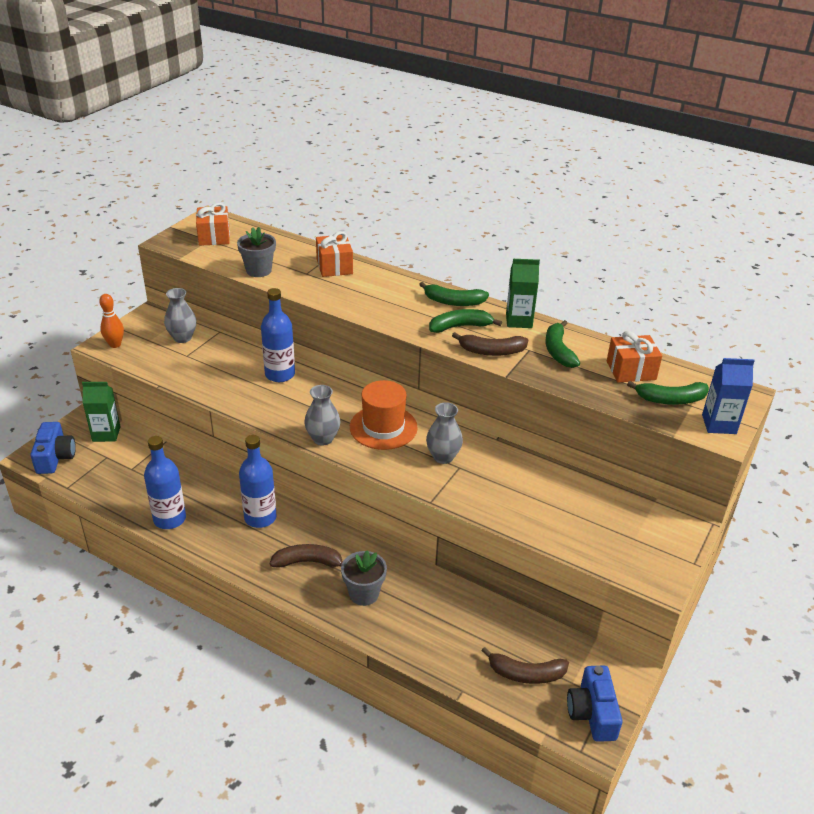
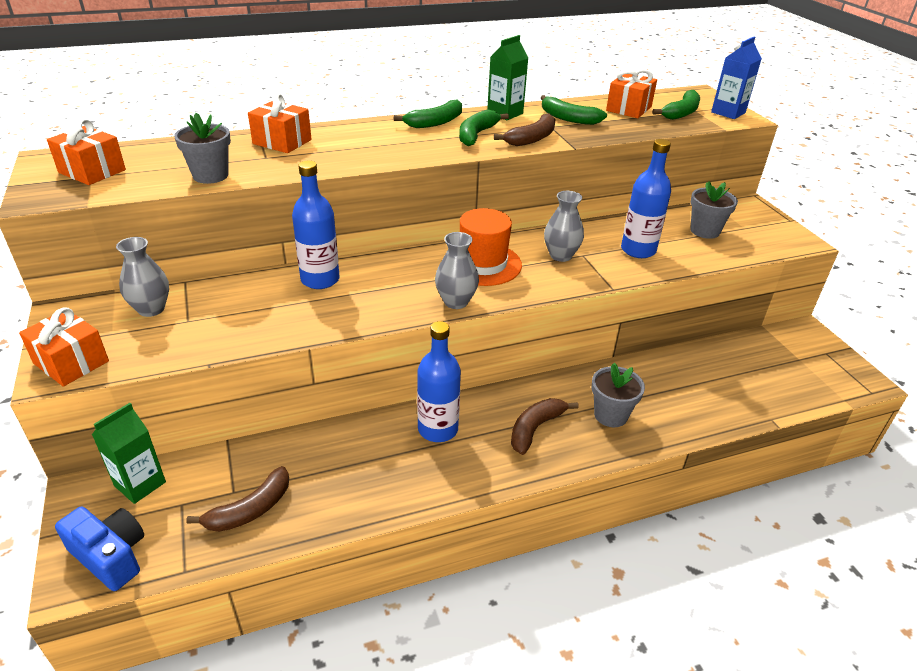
camera: 50 degrees left, 0 degrees up
orange bowling pin [99,294,124,348] -> orange gift [19,308,109,387]
blue bottle [144,436,186,529] -> blue bottle moved to [621,139,671,258]
brown banana [482,647,569,684] -> brown banana moved to [186,466,289,532]
blue camera [567,666,622,742] -> none
none -> grey flower pot [690,181,738,239]

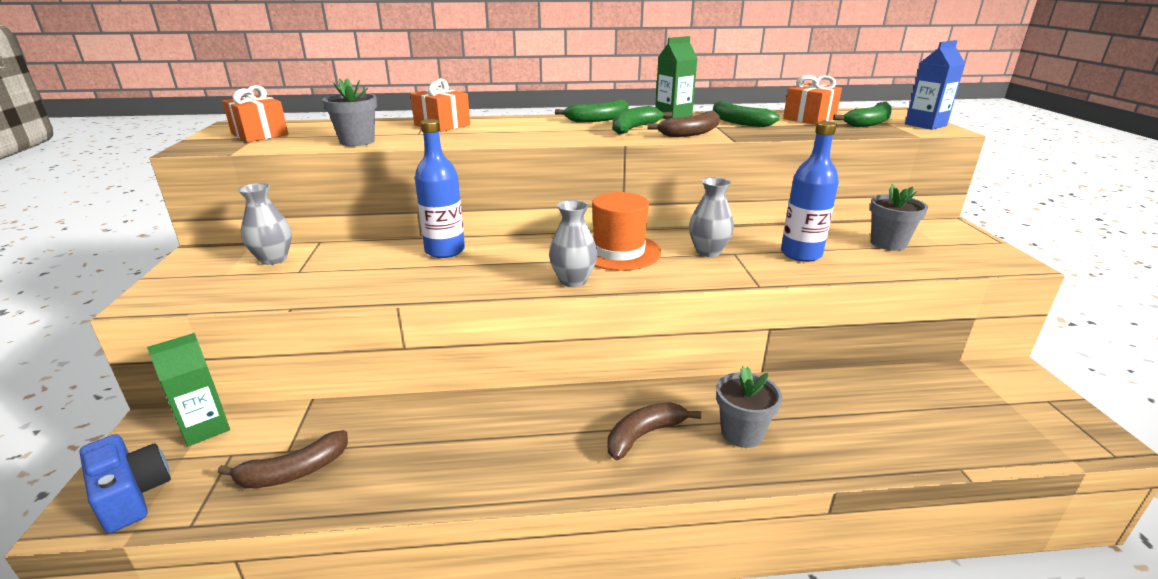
camera: 15 degrees right, 10 degrees down
orange gift [19,308,109,387] -> none
blue bottle [417,321,461,442] -> none

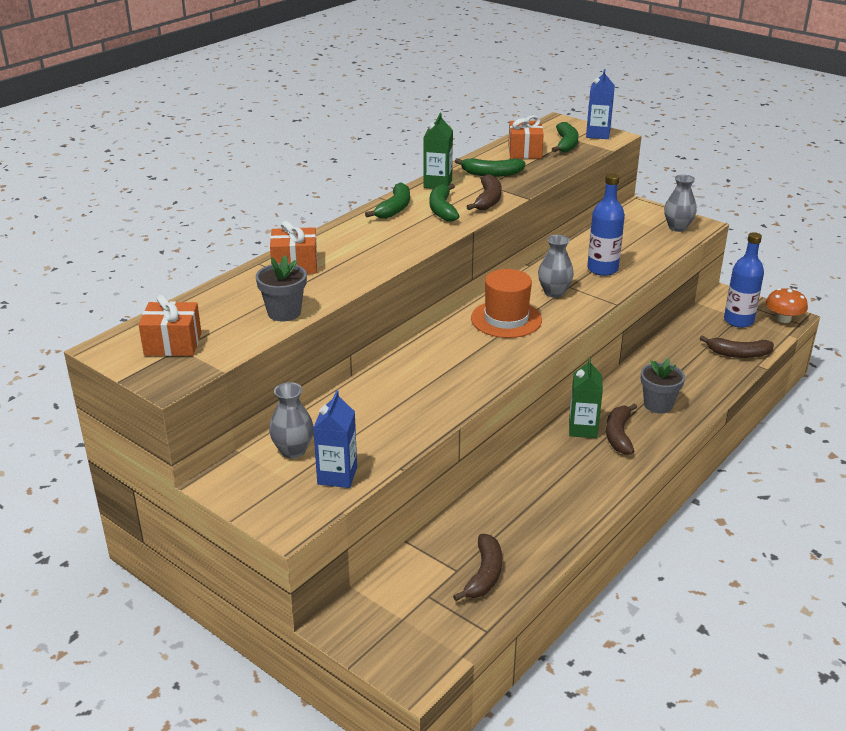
camera: 45 degrees left, 5 degrees up
blue camera [80,434,171,533] -> none
green carton [147,333,230,446] -> green carton moved to [569,358,603,438]
blue bottle [415,119,465,258] -> blue bottle moved to [724,232,764,328]
grey vase [549,200,598,287] -> grey vase moved to [664,174,697,232]
grey flower pot [870,184,928,251] -> none
none -> blue carton [313,390,357,488]
none -> brown banana [700,336,774,358]
none -> orange mushroom [766,288,808,323]

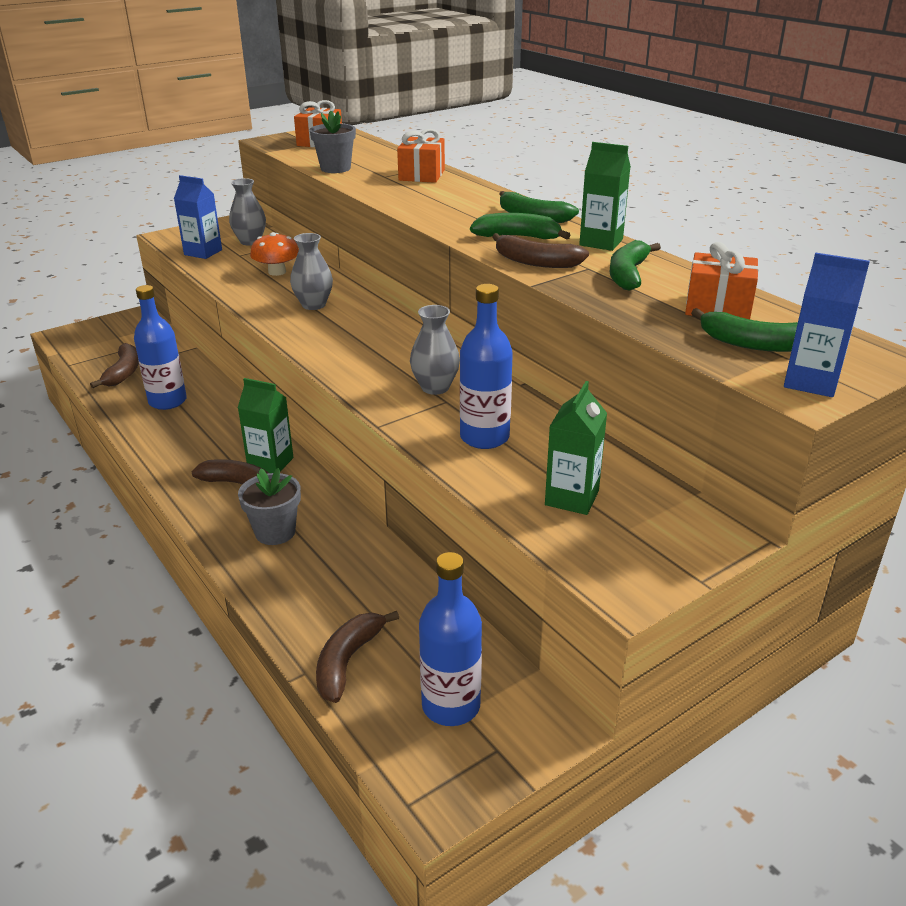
camera: 105 degrees right, 0 degrees up
brown banana [453,534,502,601] -> brown banana turned 120 degrees counterclockwise [90,343,139,388]
orange hat [471,269,542,338] -> none
grey vase [664,174,697,232] -> grey vase moved to [290,233,333,310]
orange mushroom [766,288,808,323] -> orange mushroom moved to [250,232,299,276]
none -> blue bottle [134,285,187,410]
none -> green carton [545,381,607,515]

